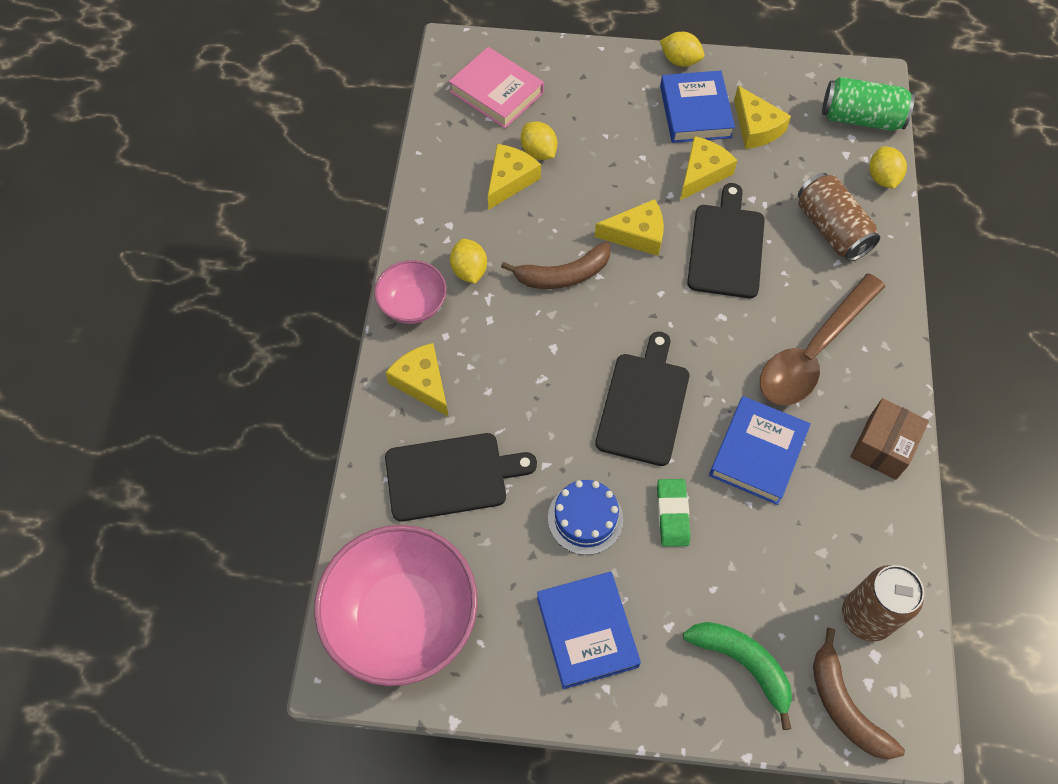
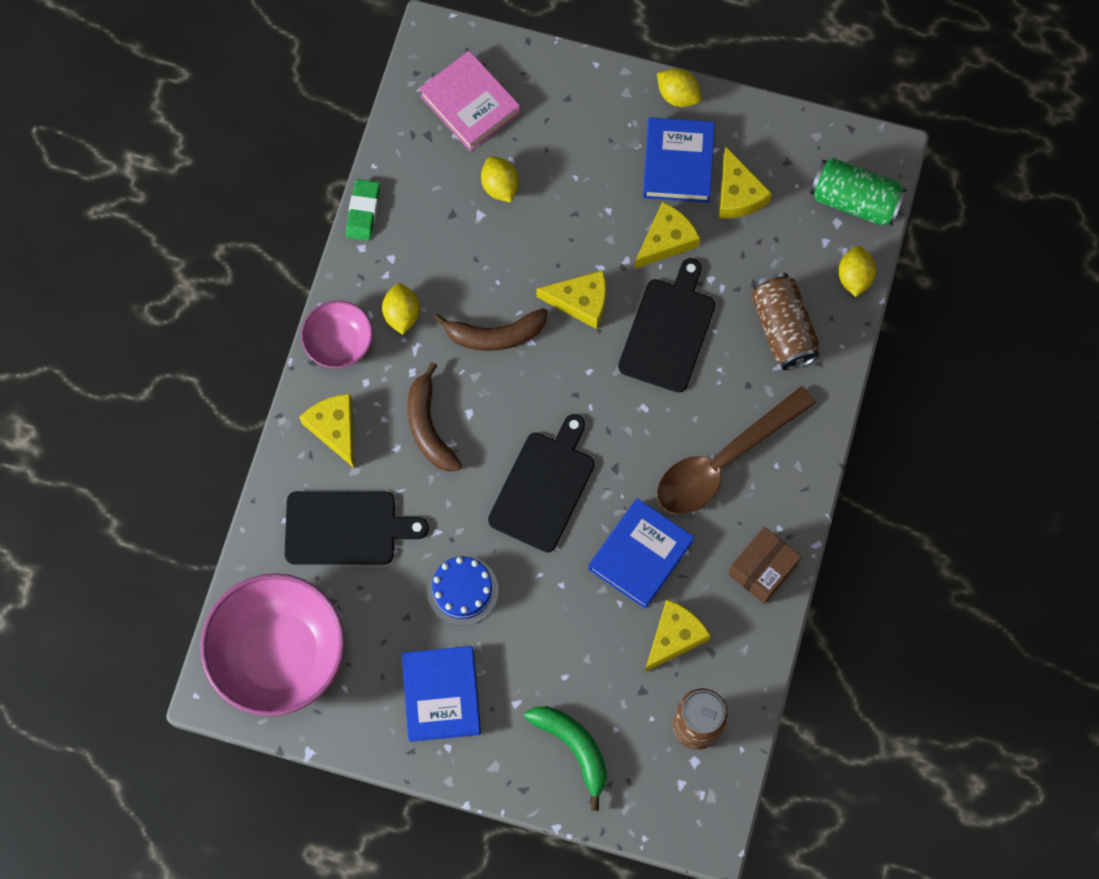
camera: 10 degrees right, 10 degrees up
yellow cheese [488,144,541,210] -> yellow cheese moved to [645,599,711,672]
green eraser [657,479,690,547] -> green eraser moved to [346,179,380,241]
brown banana [813,628,905,760] -> brown banana moved to [407,362,462,472]

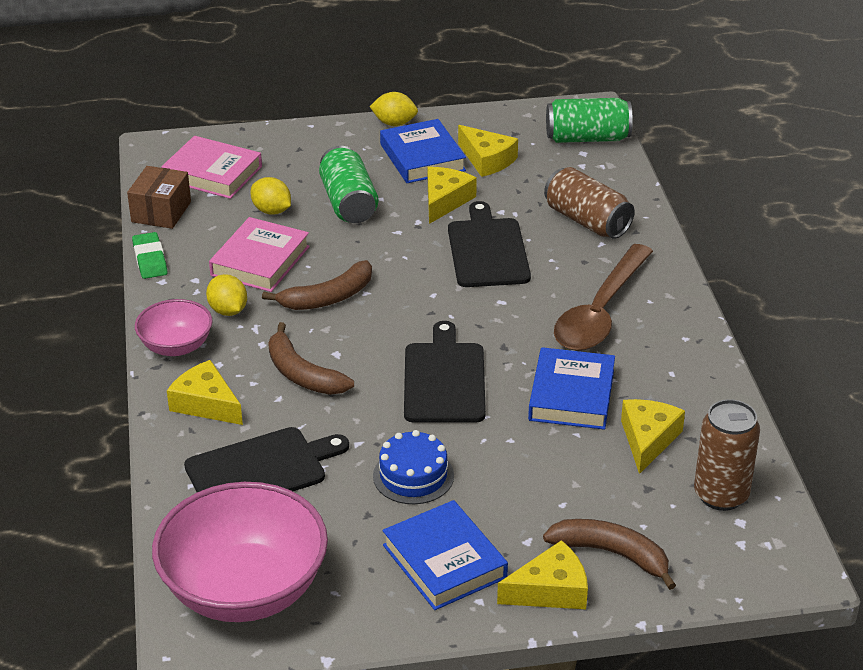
camera: 25 degrees left, 35 degrees down
green banana [524,706,607,811] -> brown banana [543,519,676,590]
yellow cheese [536,270,606,329] -> yellow cheese moved to [497,540,588,609]
brown box [728,527,802,604] -> brown box moved to [127,166,191,229]
yellow lemon [838,246,876,297] -> none
none -> pink book [209,217,310,292]
none -> green can [319,146,378,223]

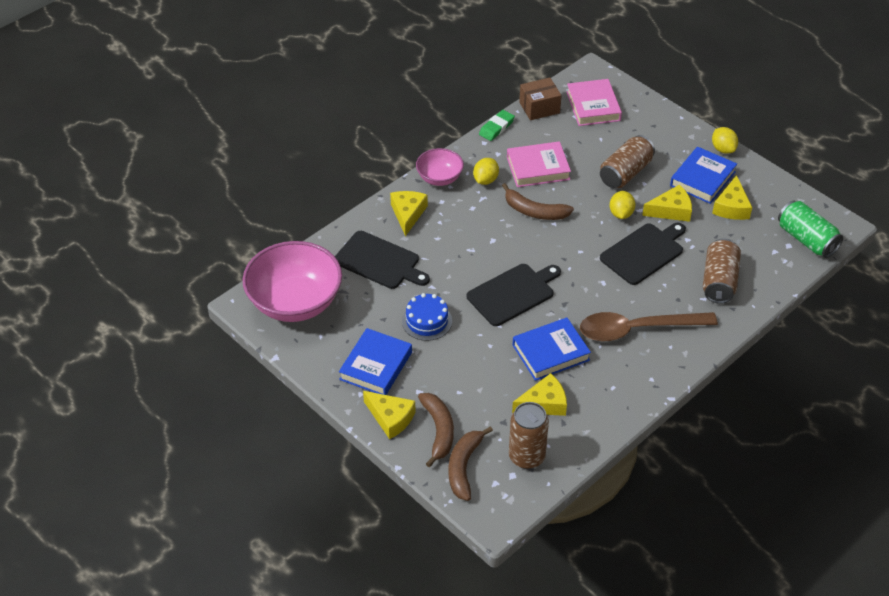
camera: 55 degrees right, 10 degrees up
yellow lemon [251,177,291,215] -> yellow lemon moved to [609,191,636,219]
brown banana [268,322,354,395] -> brown banana moved to [448,426,493,501]
green can [319,146,378,223] -> brown can [600,135,655,188]

